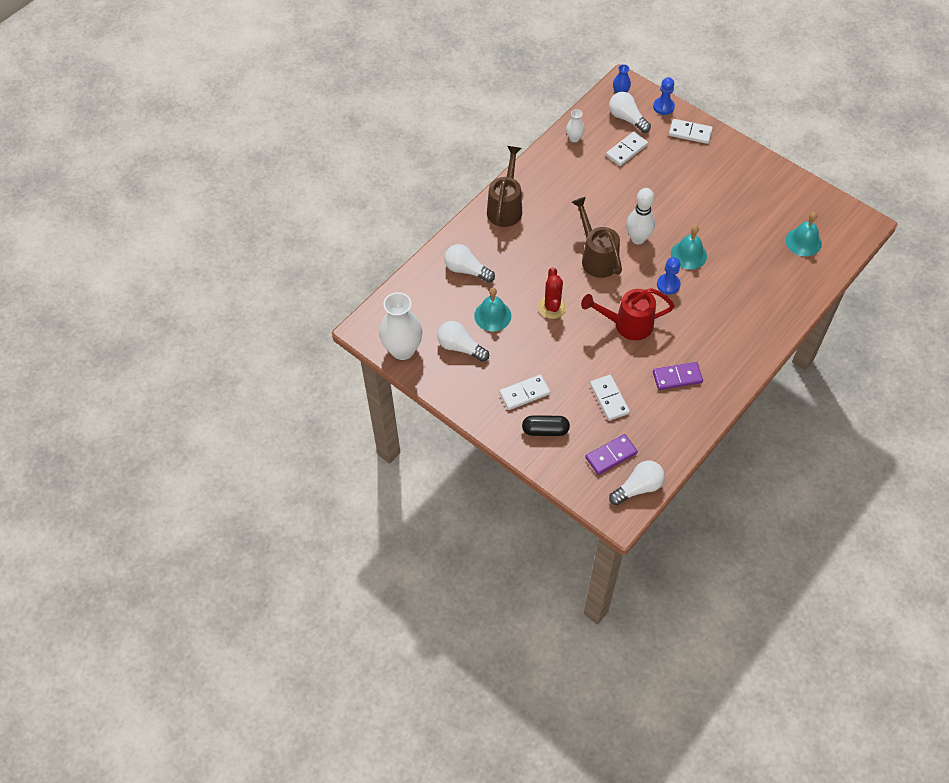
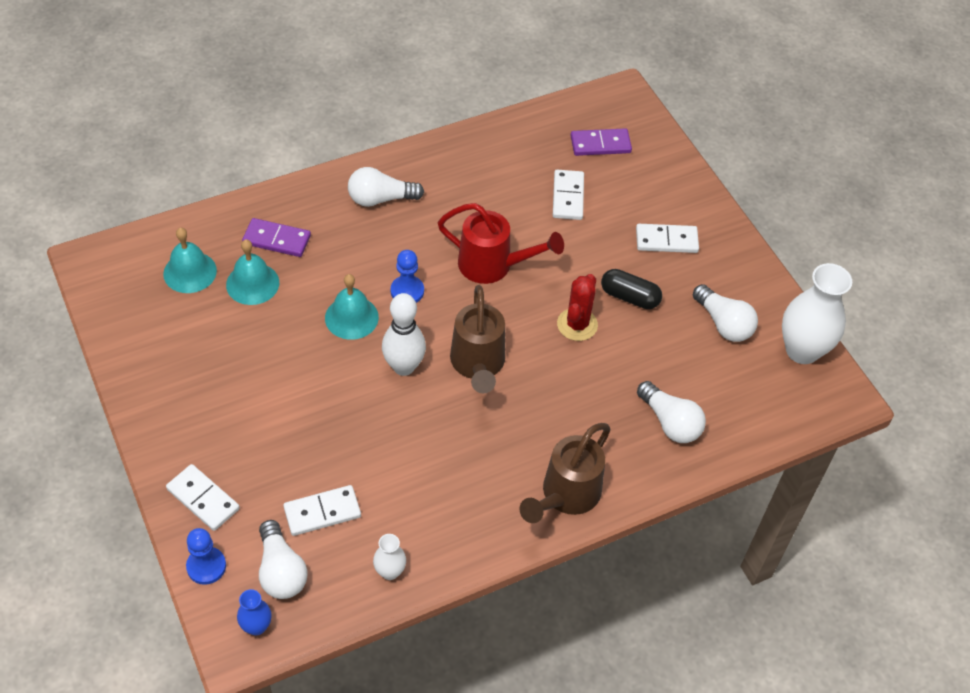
camera: 160 degrees left, 5 degrees down
turquoise bell [474,288,511,332] -> turquoise bell moved to [226,239,279,305]
black capsule [522,415,570,436] -> black capsule moved to [601,269,662,309]
white light bulb [609,461,665,505] -> white light bulb moved to [348,167,424,207]
purple domino [653,362,703,390] -> purple domino moved to [242,218,311,257]

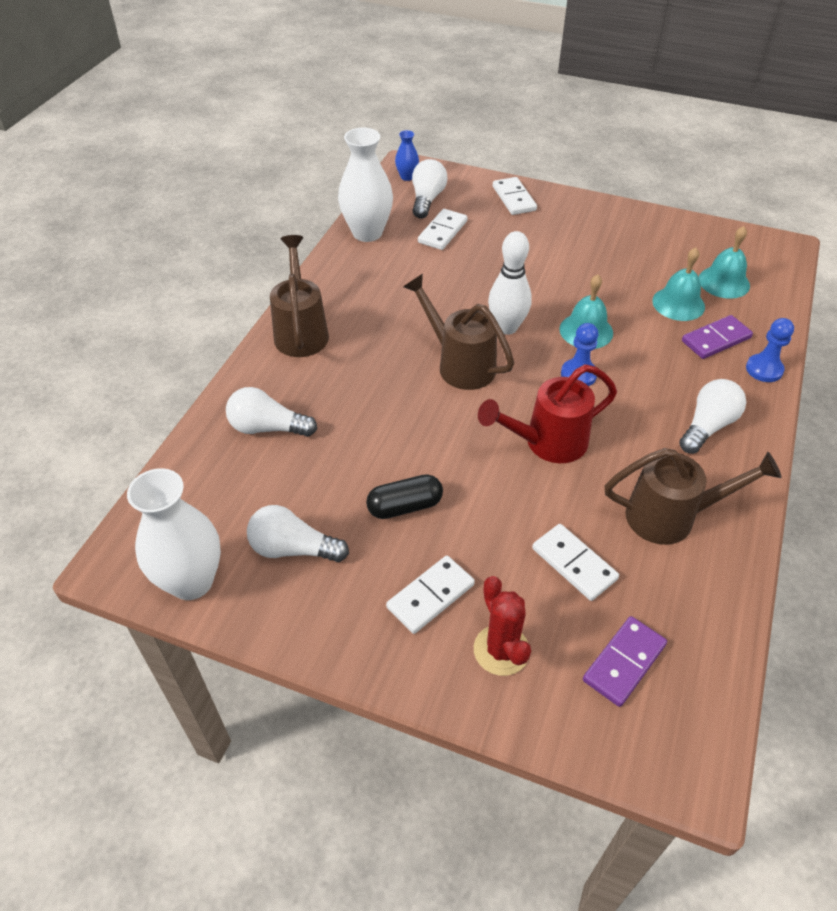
camera: 140 degrees right, 5 degrees down
white domino [166,464,240,531] -> white domino turned 75 degrees clockwise [493,177,537,215]
blue pawn [186,528,226,585] -> blue pawn moved to [746,318,794,382]
white light bulb [259,520,308,599] -> white light bulb turned 75 degrees clockwise [412,159,448,219]
white vase [373,534,406,580] -> white vase [338,128,393,242], size x2.08
red cactus [557,274,598,341] -> red cactus moved to [474,576,531,676]
none -> brown watering can [605,448,782,545]

